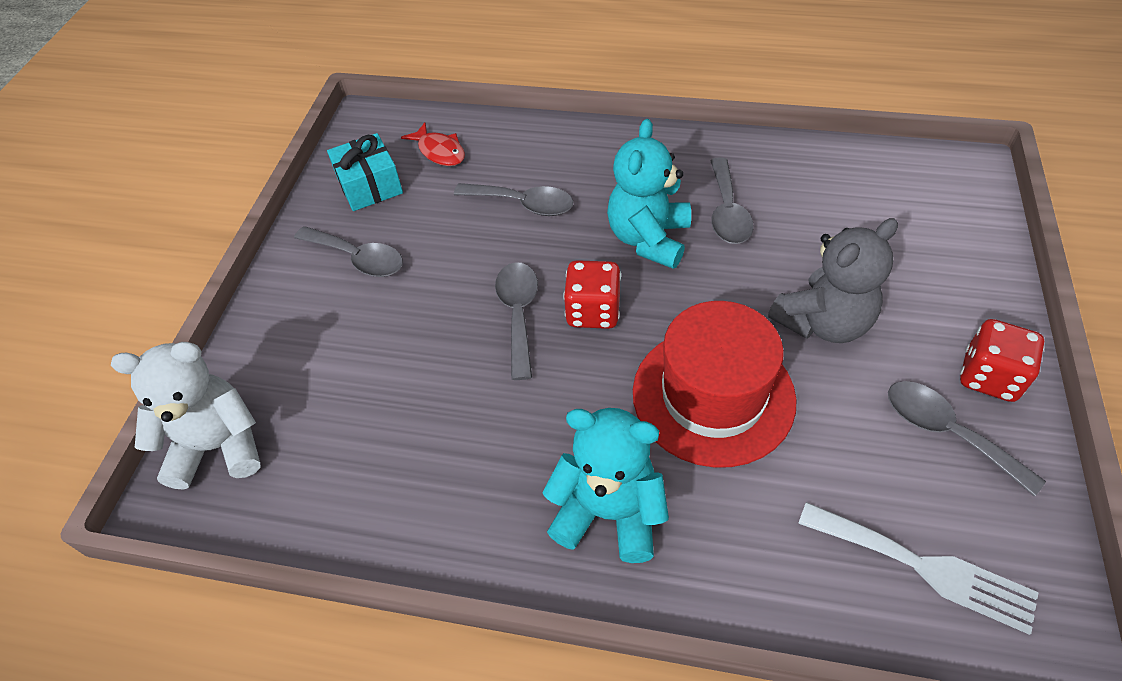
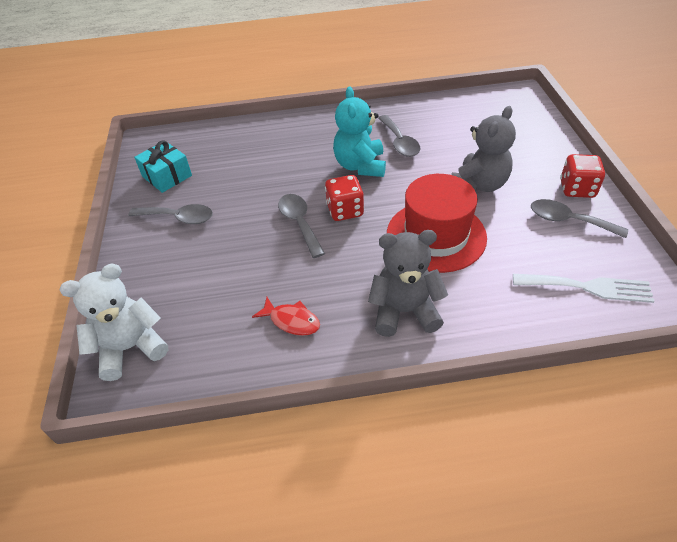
camera: 20 degrees left, 5 degrees down
red fish [401,123,465,166] -> red fish moved to [252,297,320,336]
grey spoon [454,183,574,216] -> none
turquoise teddy bear [542,408,669,563] -> grey teddy bear [368,230,448,337]

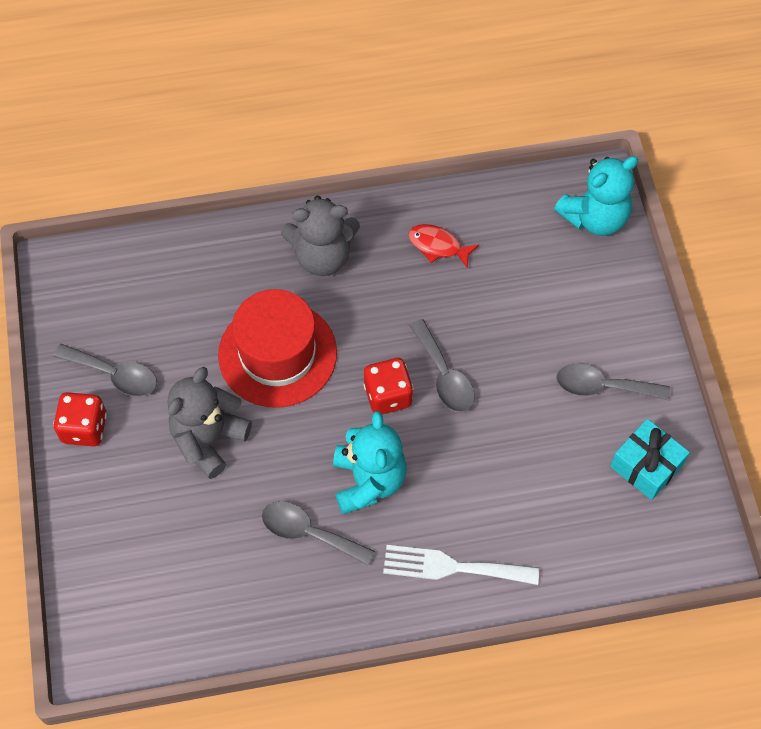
camera: 175 degrees right, 15 degrees up
white teddy bear [59,264,168,381] -> turquoise teddy bear [554,156,638,236]
grey spoon [378,115,420,157] -> grey spoon turned 45 degrees counterclockwise [262,501,375,566]
white fork [513,274,655,303] -> white fork moved to [383,545,539,585]

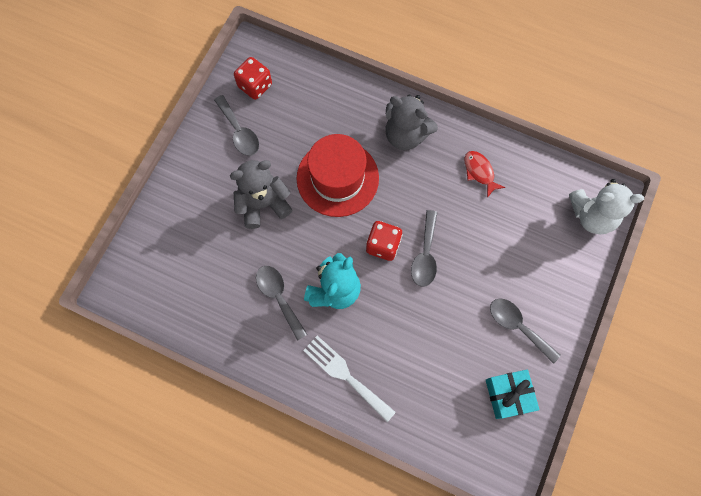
camera: 35 degrees right, 10 degrees up
red dice [53,392,107,446] -> red dice moved to [234,57,272,100]
turquoise teddy bear [554,156,638,236] -> white teddy bear [569,179,644,234]

